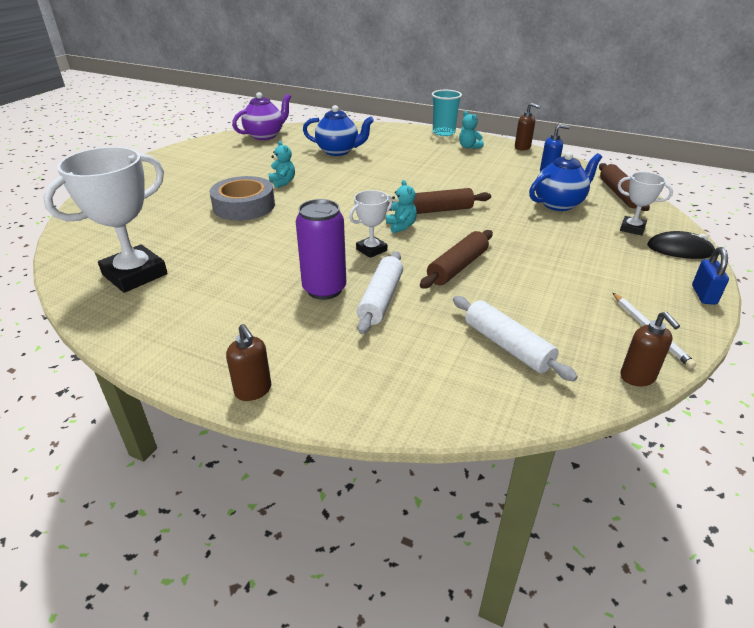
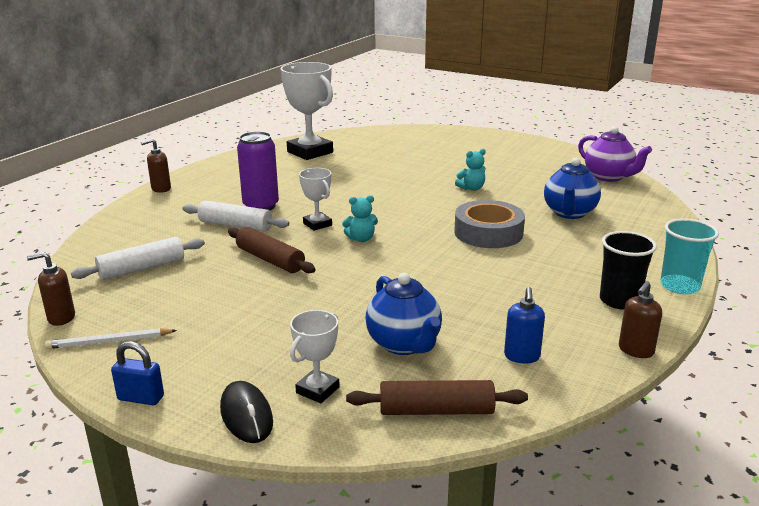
camera: 95 degrees right, 10 degrees down
grey tape [210,176,275,221] -> grey tape moved to [454,200,525,248]
brown rolling pin [388,188,491,214] -> none
turquoise teddy bear [459,111,484,149] -> black cup [600,231,657,310]
black mouse [647,231,715,259] -> black mouse turned 45 degrees counterclockwise [220,381,273,443]

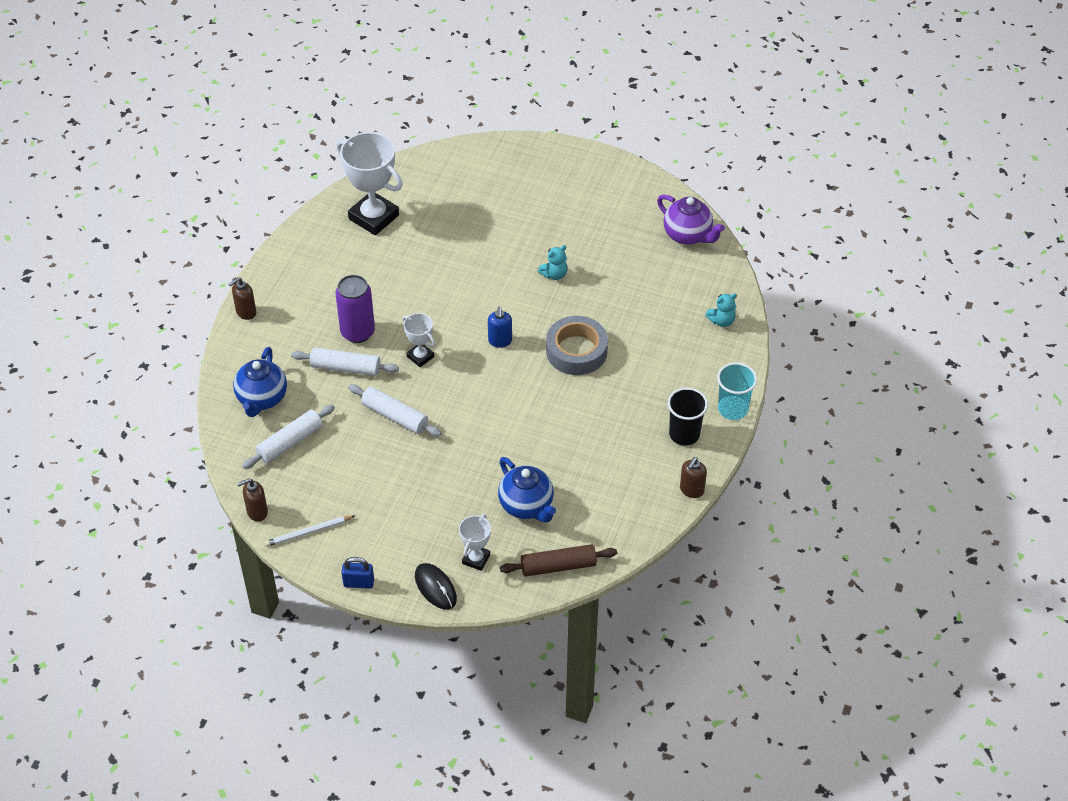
camera: 10 degrees left, 25 degrees up
brown rolling pin [228,227,316,273] -> white rolling pin [348,384,442,437]
turquoise teddy bear [342,195,378,242] -> turquoise teddy bear moved to [705,293,737,327]
blue soap dispenser [504,287,545,364] -> blue soap dispenser moved to [488,307,512,348]
blue teapot [544,158,601,219] -> blue teapot moved to [233,347,287,417]

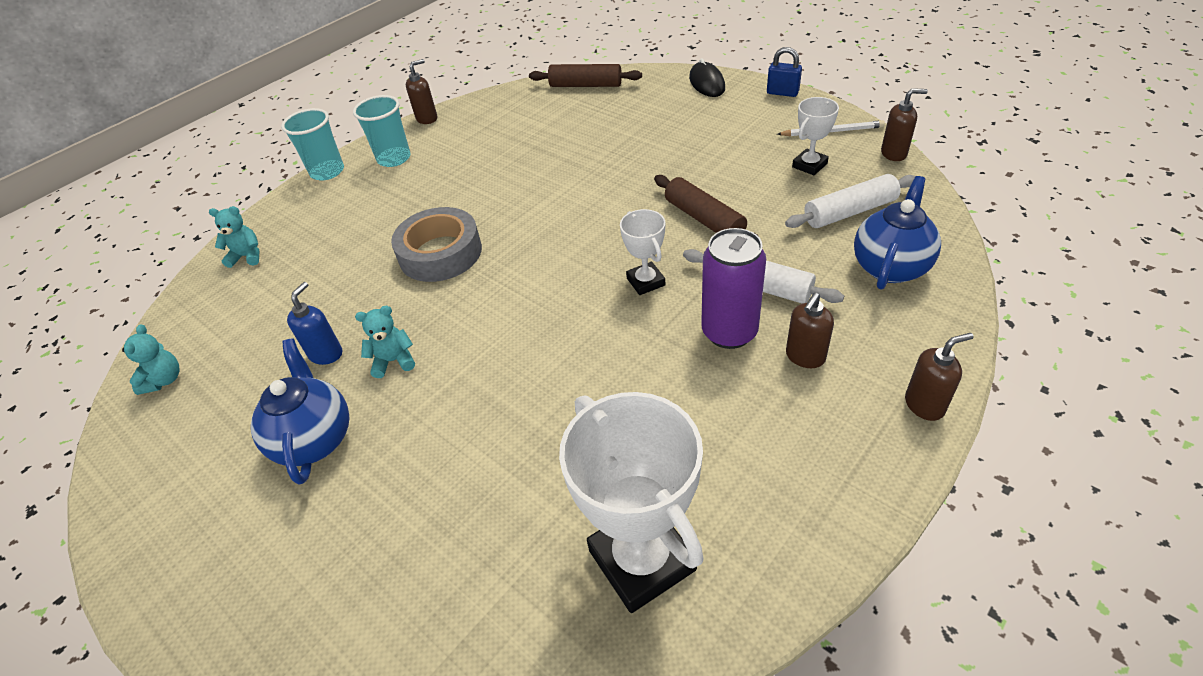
camera: 155 degrees left, 5 degrees down
white rolling pin [348,384,442,437] -> brown rolling pin [654,175,760,238]
white trophy [459,514,491,571] -> white trophy moved to [792,97,839,175]
blue soap dispenser [488,307,512,348] -> blue soap dispenser moved to [287,282,342,365]
blue teapot [498,457,556,523] -> blue teapot moved to [251,339,349,485]
purple teapot [657,194,725,245] -> turquoise teddy bear [122,325,180,395]
black cup [668,387,708,446] -> turquoise cup [353,95,411,167]
none -> brown soap dispenser [786,293,834,368]

